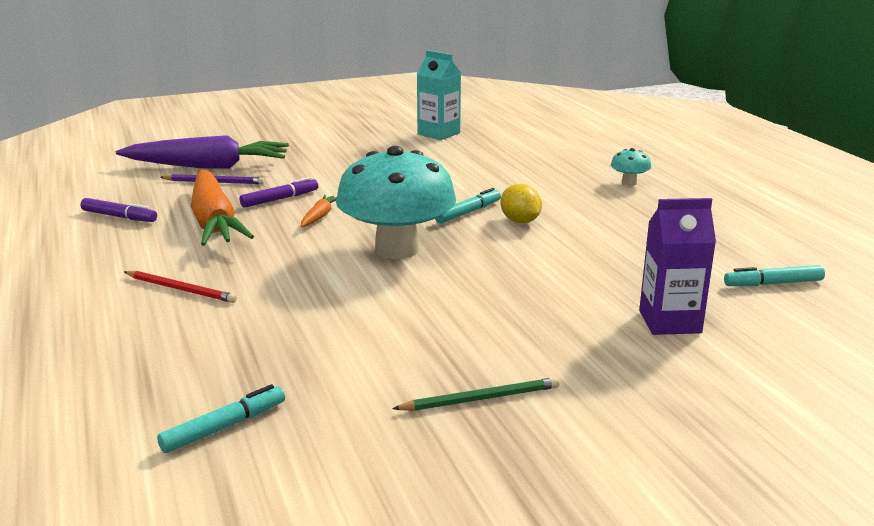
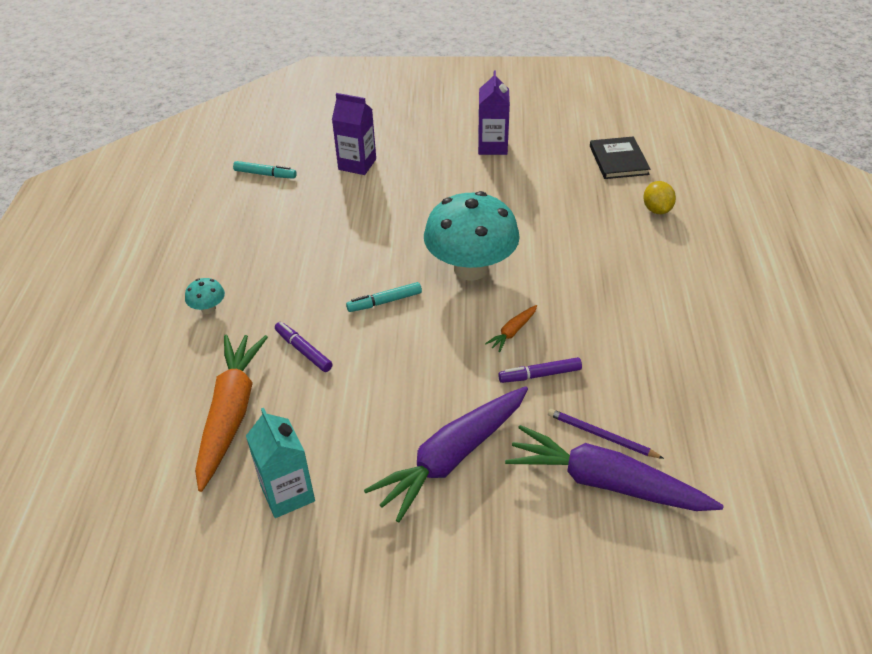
camera: 155 degrees left, 20 degrees up
purple marker [81,198,157,222] -> purple marker moved to [275,322,333,372]
red pencil [124,271,237,303] -> none
turquoise marker [157,384,285,453] -> black book [590,136,650,179]
orange carrot [191,170,254,246] -> orange carrot moved to [195,334,268,492]
green pencil [392,377,559,411] -> purple carton [478,70,510,155]
yellow lemon [500,184,542,223] -> yellow lemon moved to [643,181,676,214]
none -> purple carrot [364,386,528,523]

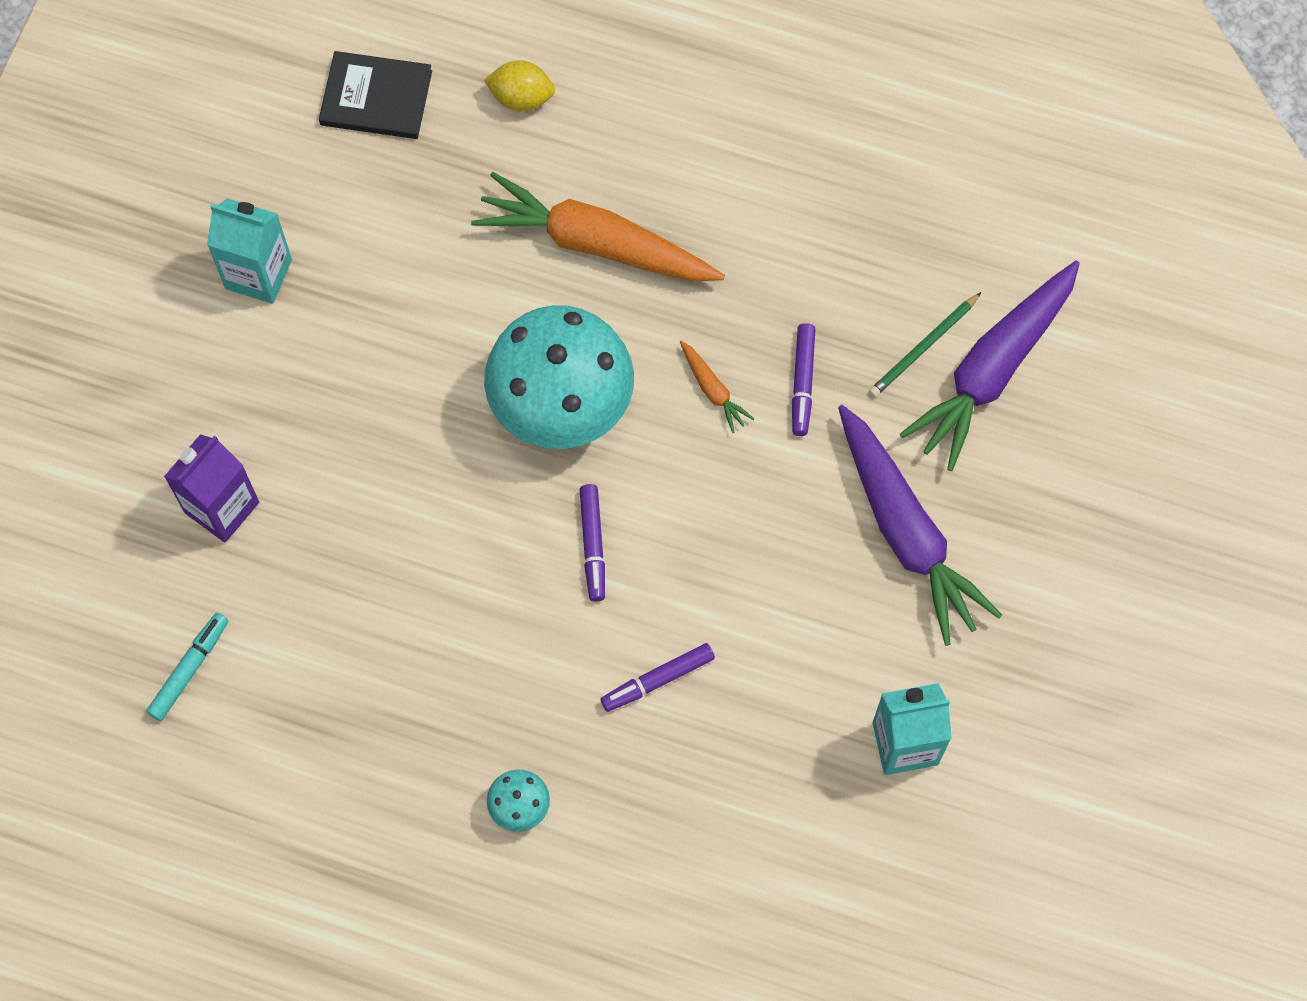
camera: 75 degrees left, 25 degrees up
orange carrot [195,334,268,492] -> orange carrot moved to [471,172,725,282]
turquoise marker [346,282,422,312] -> purple marker [579,484,605,602]
purple carton [478,70,510,155] -> turquoise carton [207,198,292,304]
purple pencil [548,409,664,459] -> green pencil [869,292,981,397]

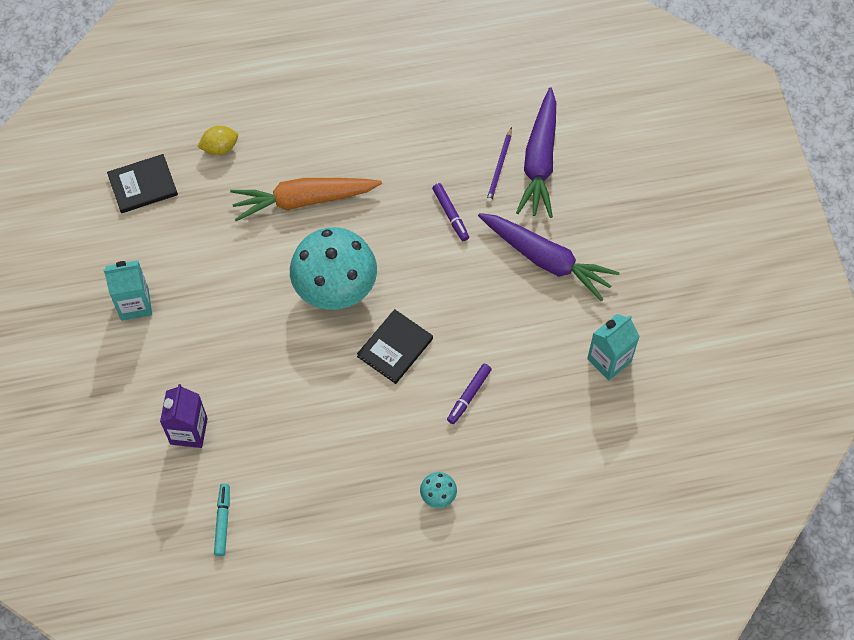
camera: 30 degrees left, 5 degrees down
purple marker [579,484,605,602] -> black book [357,309,433,384]
orange carrot [680,341,754,433] -> none
green pencil [869,292,981,397] -> purple pencil [486,127,512,204]

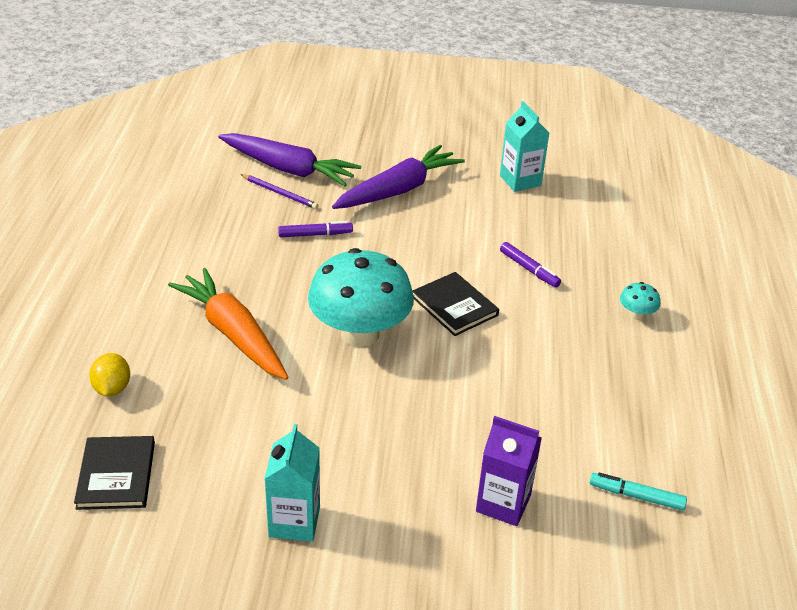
camera: 75 degrees left, 25 degrees down
orange carrot [230,178,382,221] -> orange carrot turned 135 degrees clockwise [168,268,289,380]

